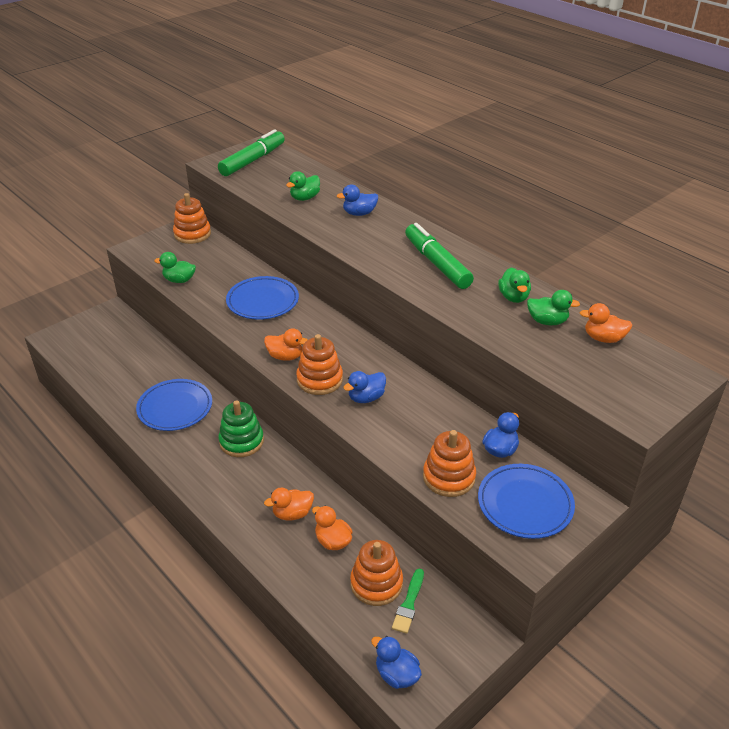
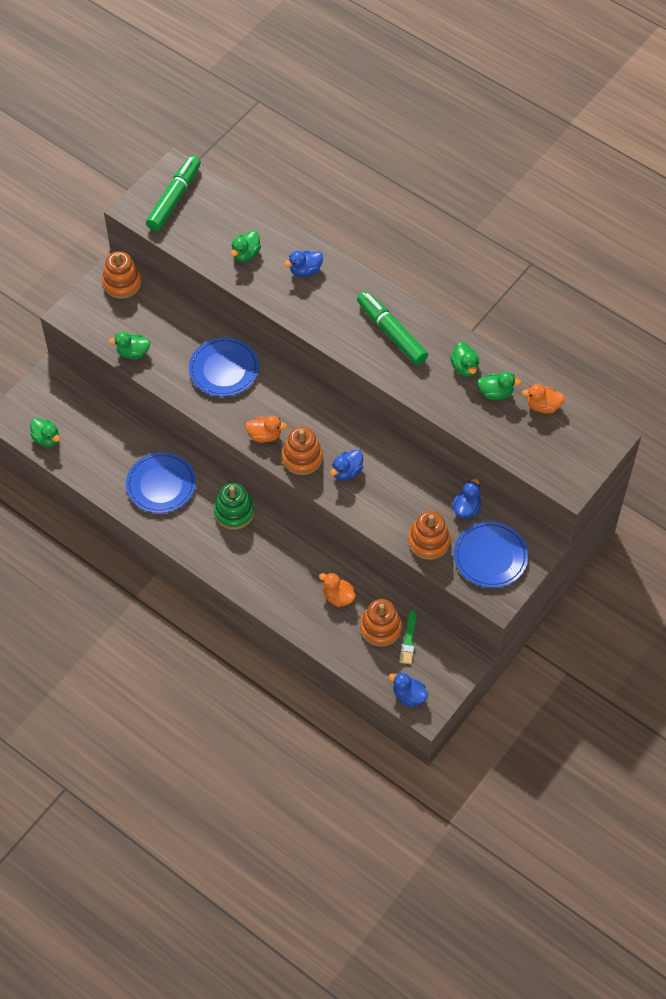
camera: 10 degrees left, 20 degrees up
orange duck [264,487,314,521] -> none
none -> green duck [30,418,60,447]

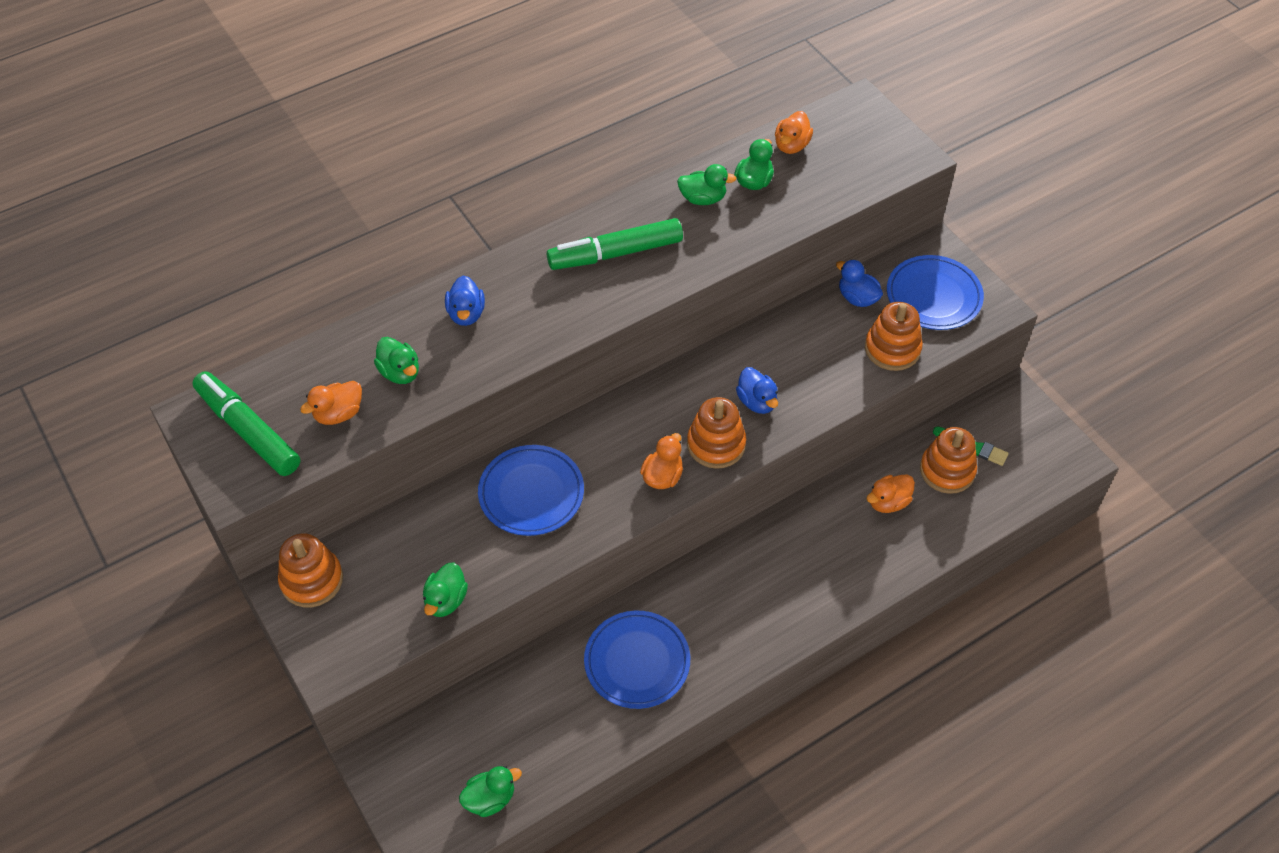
camera: 70 degrees left, 5 degrees down
green stacking toy [214,483,254,530] -> none
blue duck [389,672,428,707] -> none
none -> orange duck [300,381,362,425]

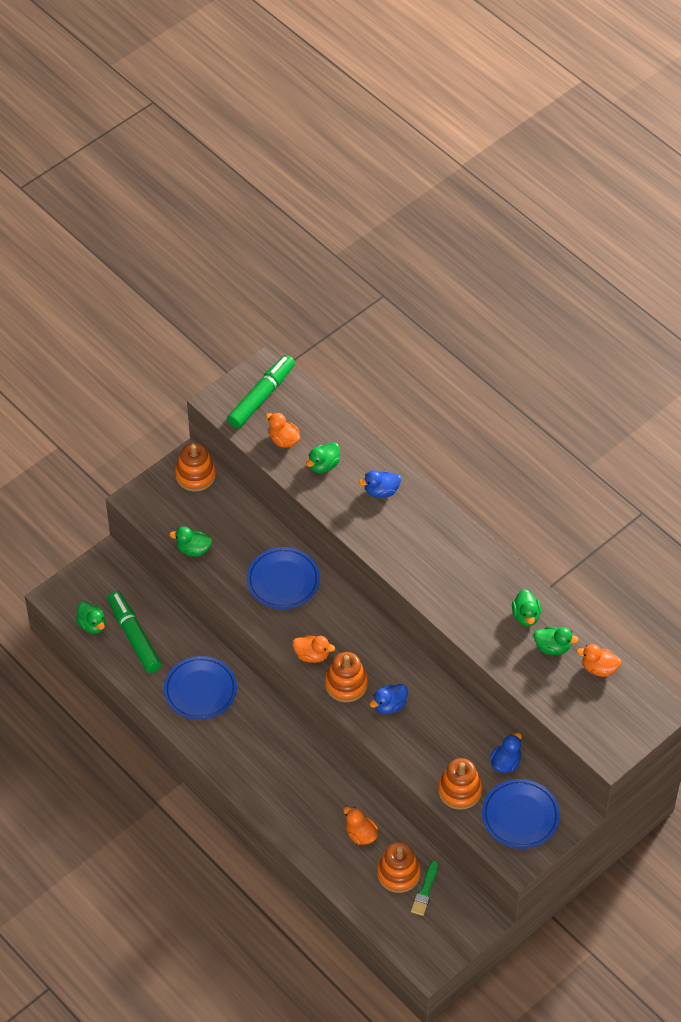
camera: 80 degrees right, 0 degrees up
green marker [547,218,683,270] -> green marker moved to [108,591,161,673]

